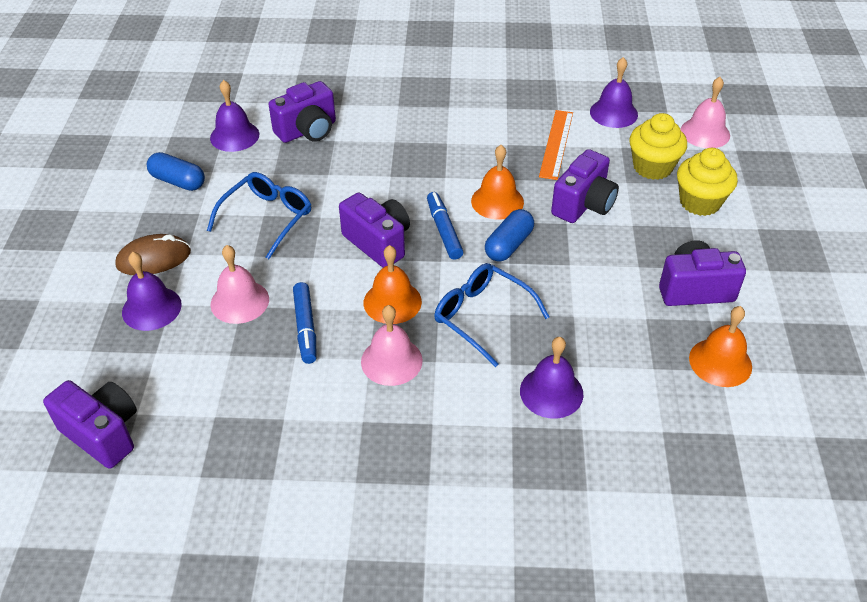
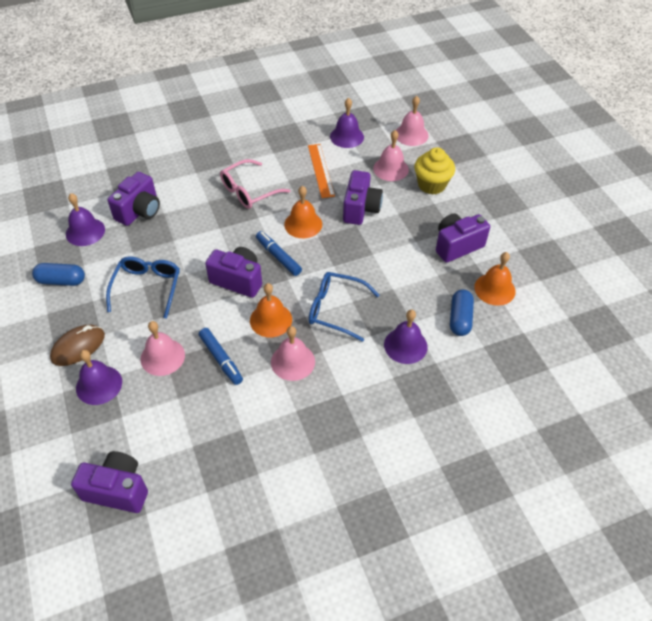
camera: 25 degrees left, 5 degrees up
blue capsule [485,209,534,262] -> blue capsule moved to [450,289,474,336]
yellow cupcake [629,113,687,180] -> pink bell [373,130,409,181]
none -> pink glasses [220,159,291,209]

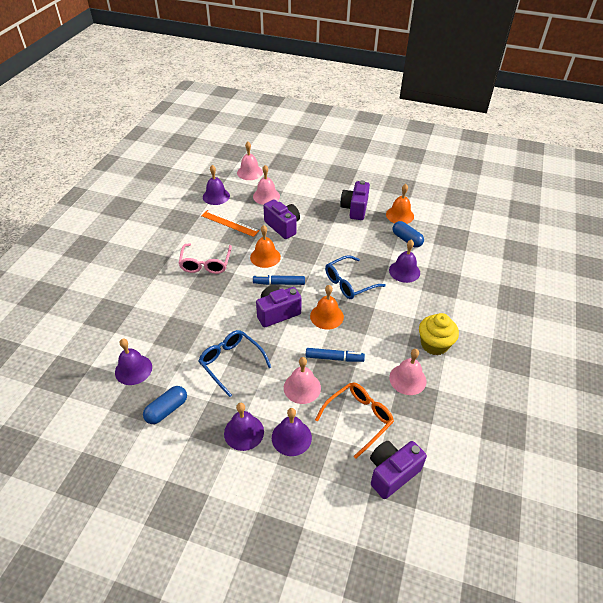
camera: 50 degrees left, 5 degrees down
brown mouse [50,324,105,366] -> purple bell [224,403,264,451]
purple camera [108,172,160,226] -> none
pink bell [271,326,315,381] -> pink bell moved to [389,349,426,395]
yellow cupcake [414,147,455,195] -> yellow cupcake moved to [419,313,459,355]
none -> orange glasses [315,382,394,459]

